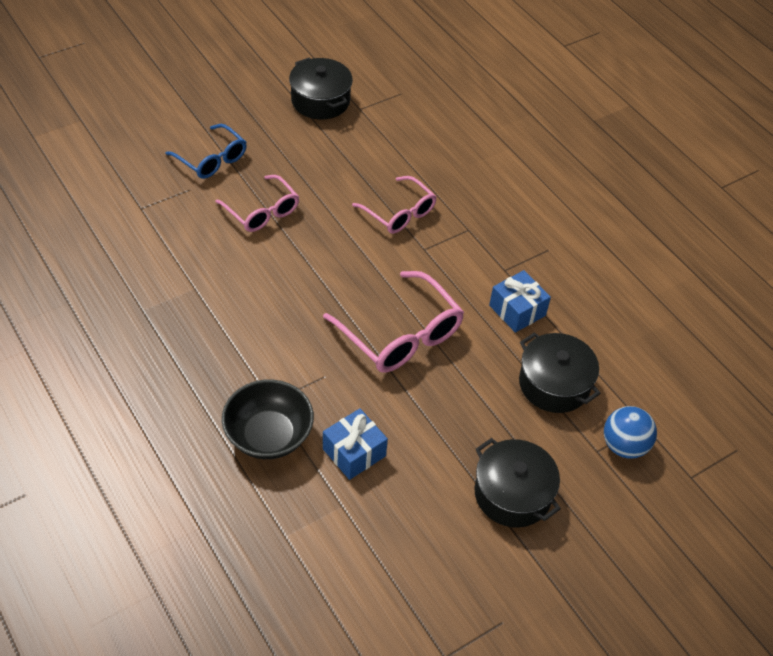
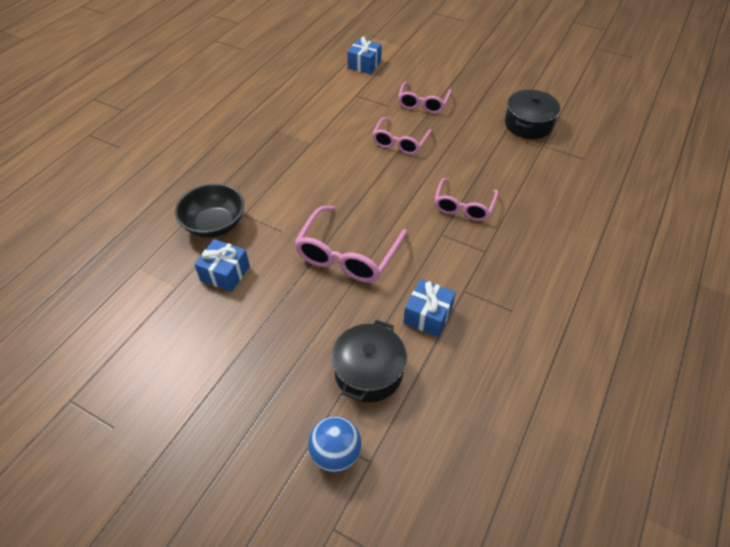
camera: 65 degrees right, 0 degrees up
blue glasses [165,124,247,179] -> pink glasses [398,82,451,114]
black pot [474,438,561,528] -> none
none -> blue gift [347,36,382,74]

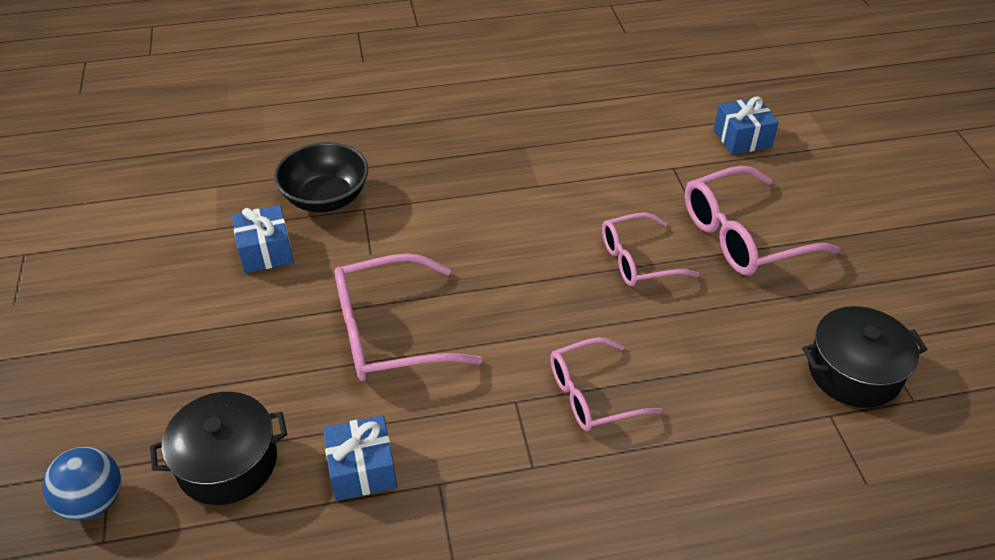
camera: 50 degrees right, 5 degrees down
pink glasses [398,82,451,114] -> pink glasses [685,166,840,275], size x1.52

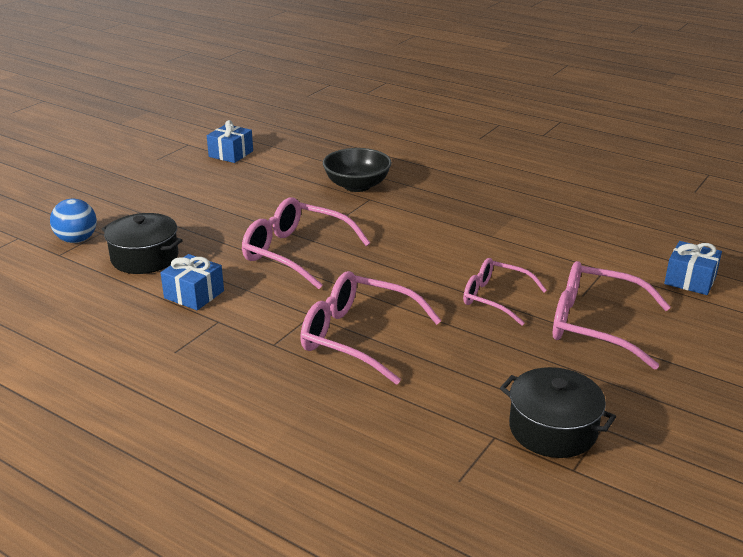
camera: 45 degrees right, 15 degrees down
blue gift [232,205,293,273] -> blue gift moved to [207,120,253,163]
pink glasses [550,337,663,431] -> pink glasses [300,271,442,385], size x1.52

